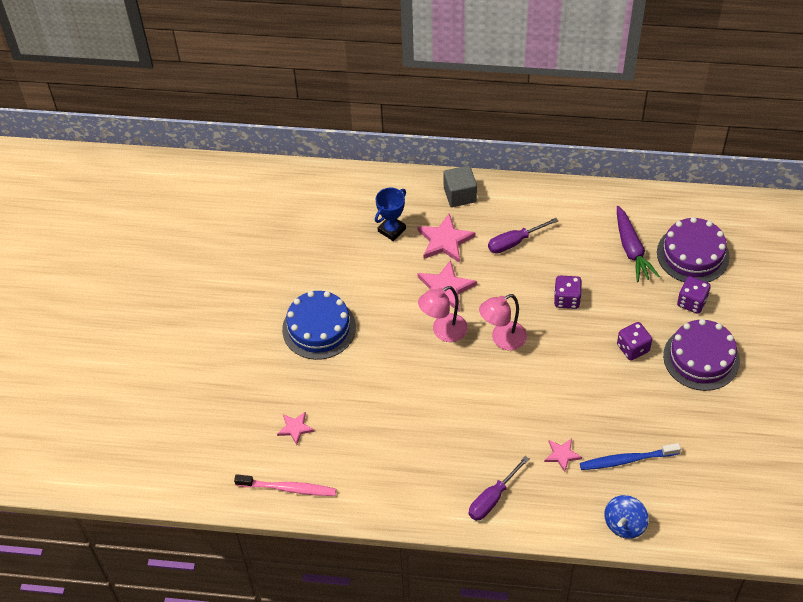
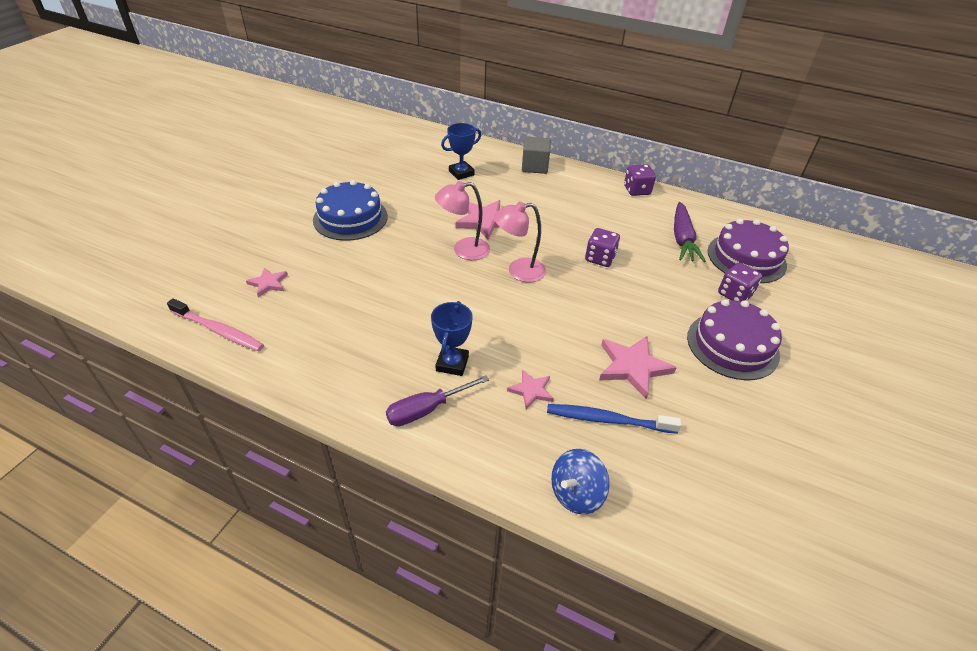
camera: 15 degrees right, 10 degrees down
pink star [417,214,475,263] -> pink star moved to [599,336,677,399]
purple screwdriver [488,218,558,254] -> none
purple dice [617,322,652,360] -> purple dice moved to [624,164,656,196]
none -> blue trophy [431,301,473,376]

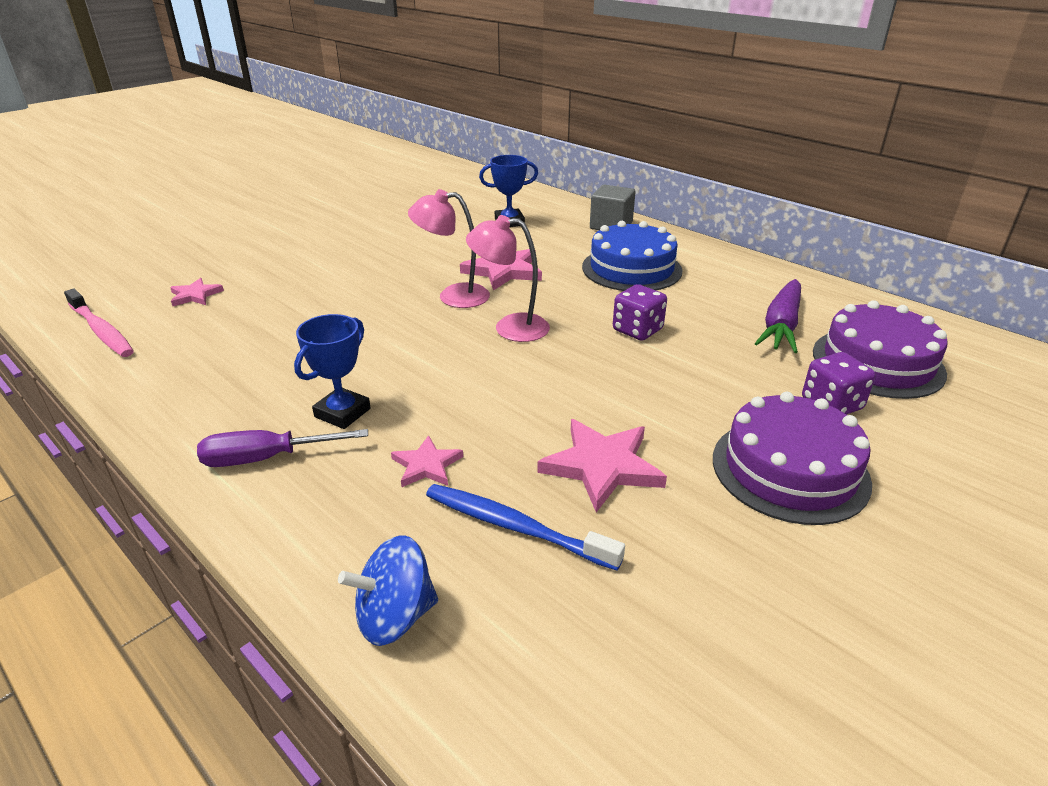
camera: 20 degrees right, 10 degrees down
blue cake [313,180,388,241] -> blue cake moved to [582,221,683,291]
purple dice [624,164,656,196] -> none

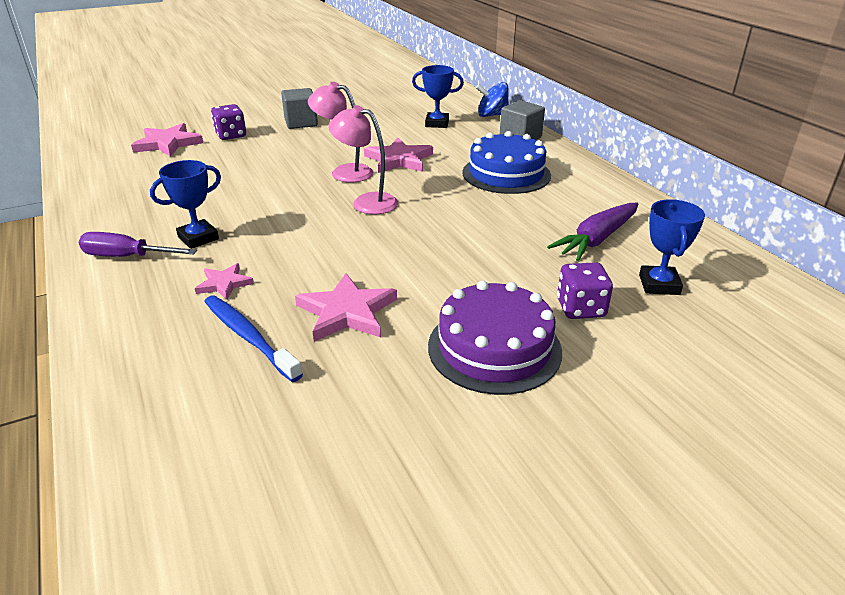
camera: 20 degrees right, 0 degrees up
pink toothbrush [64,289,134,357] -> none
pink star [170,278,224,306] -> pink star [131,123,203,157], size x1.72
blue spinning top [338,535,438,646] -> blue spinning top moved to [476,82,509,117]
purple dice [613,284,667,341] -> purple dice moved to [211,104,246,140]
purple cake [813,300,948,399] -> blue trophy [639,199,705,295]
none -> grey cube [281,88,318,129]

